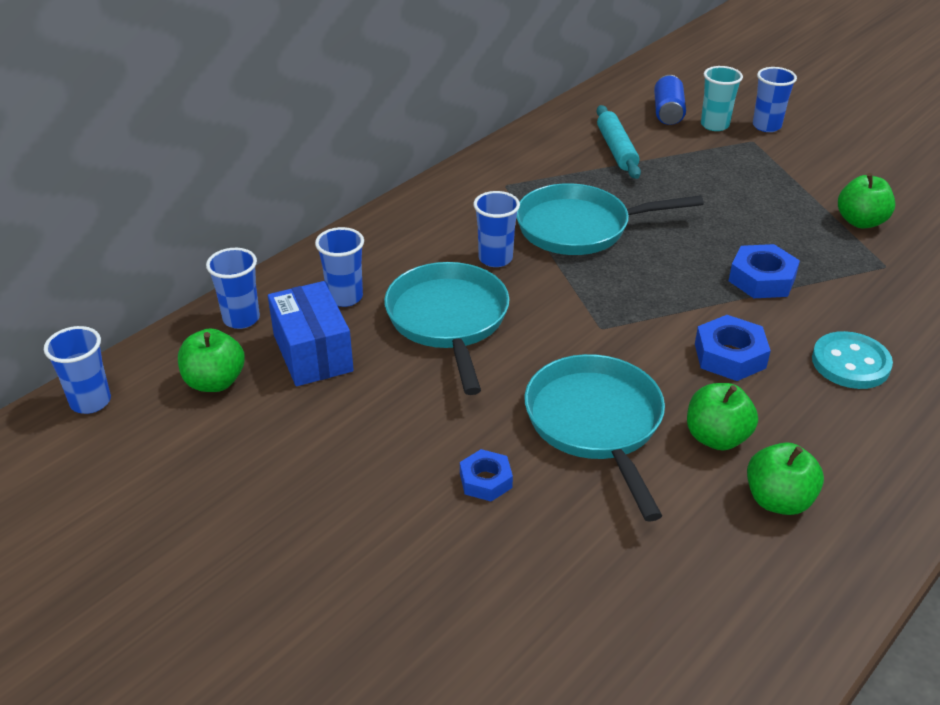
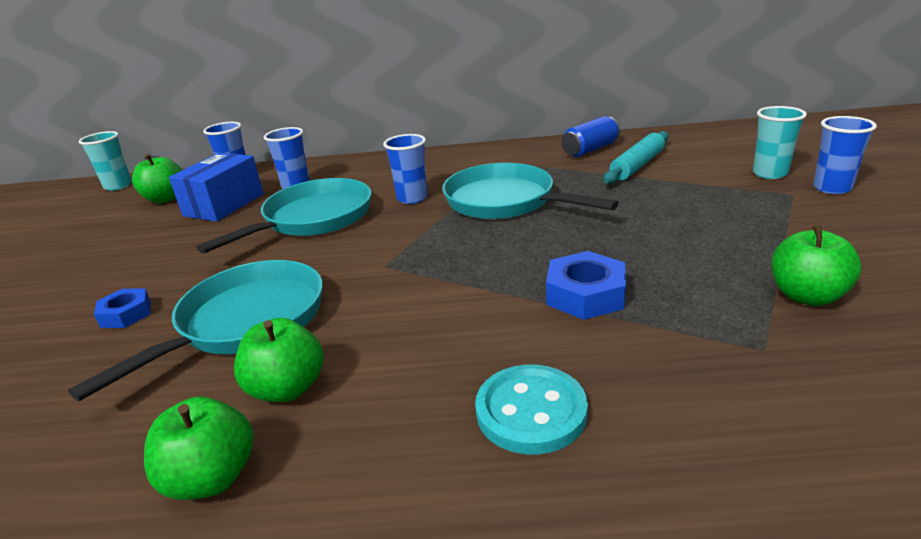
camera: 50 degrees right, 10 degrees down
blue cup [44,326,111,414] -> turquoise cup [79,131,132,191]
blue can [654,75,686,125] -> blue can moved to [562,116,620,157]
blue nut [695,315,771,381] -> none

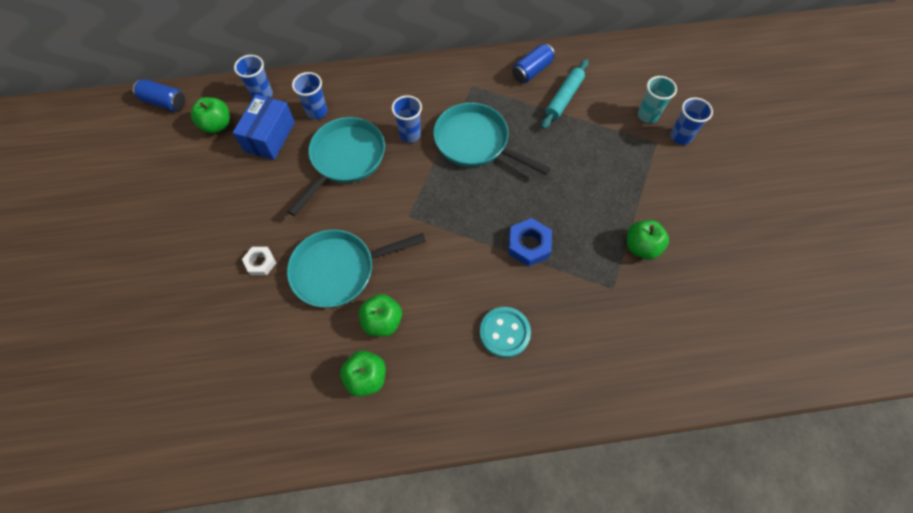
camera: 10 degrees left, 35 degrees up
turquoise pan [68,260,323,401] -> turquoise pan turned 135 degrees counterclockwise [287,229,426,308]
turquoise cup [79,131,132,191] -> blue can [133,79,185,111]
blue nut [94,289,151,328] -> white nut [242,247,276,276]

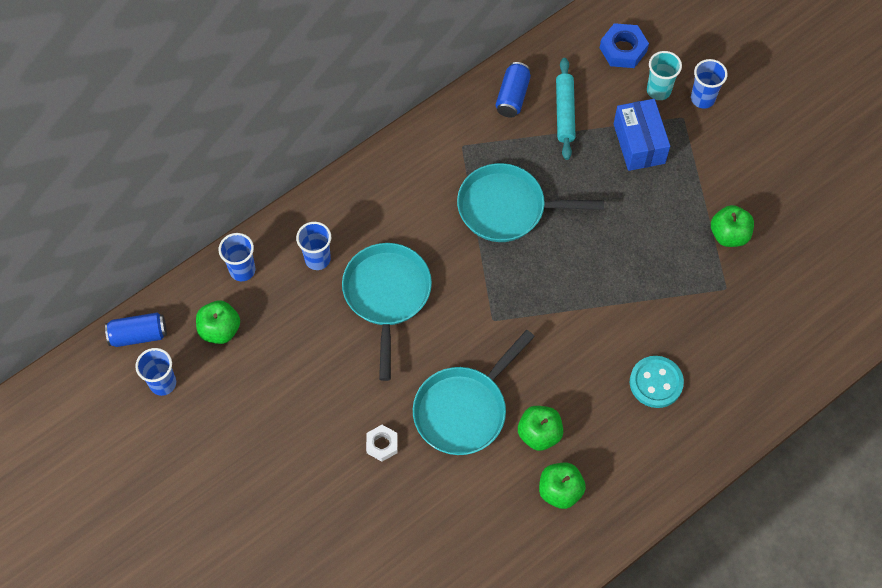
camera: 30 degrees left, 0 degrees up
blue box [233,94,295,160] -> blue box moved to [614,99,670,171]
blue cup [391,95,422,143] -> blue cup moved to [135,348,176,396]
blue nut [508,218,552,267] -> blue nut moved to [600,23,649,68]

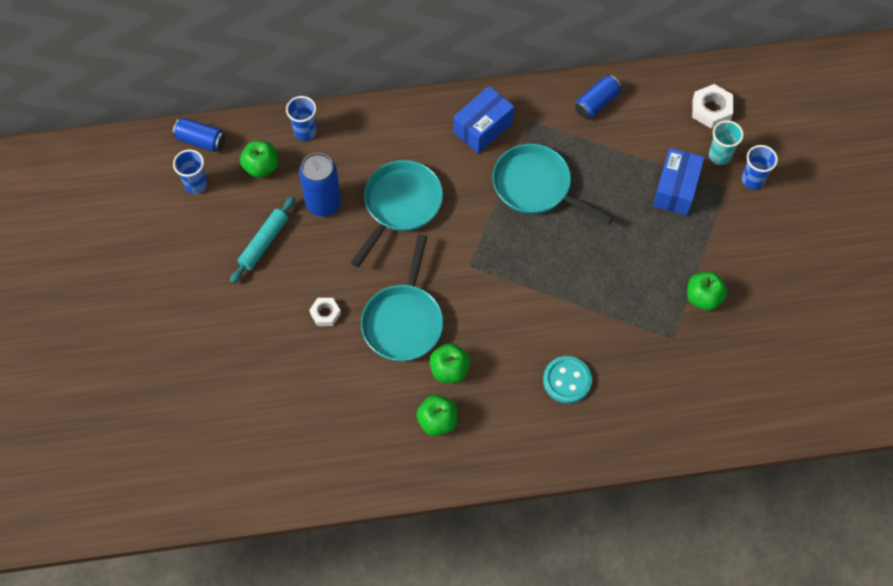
camera: 30 degrees right, 0 degrees up
blue cup [296,222,331,270] -> none
turquoise pan [413,330,535,455] -> turquoise pan turned 60 degrees counterclockwise [361,234,443,362]
turquoise rolling pin [556,58,576,160] -> turquoise rolling pin moved to [230,196,295,283]
blue nut [600,23,649,68] -> white nut [692,84,733,128]
none -> blue can [299,153,341,217]
none -> blue box [454,86,514,154]

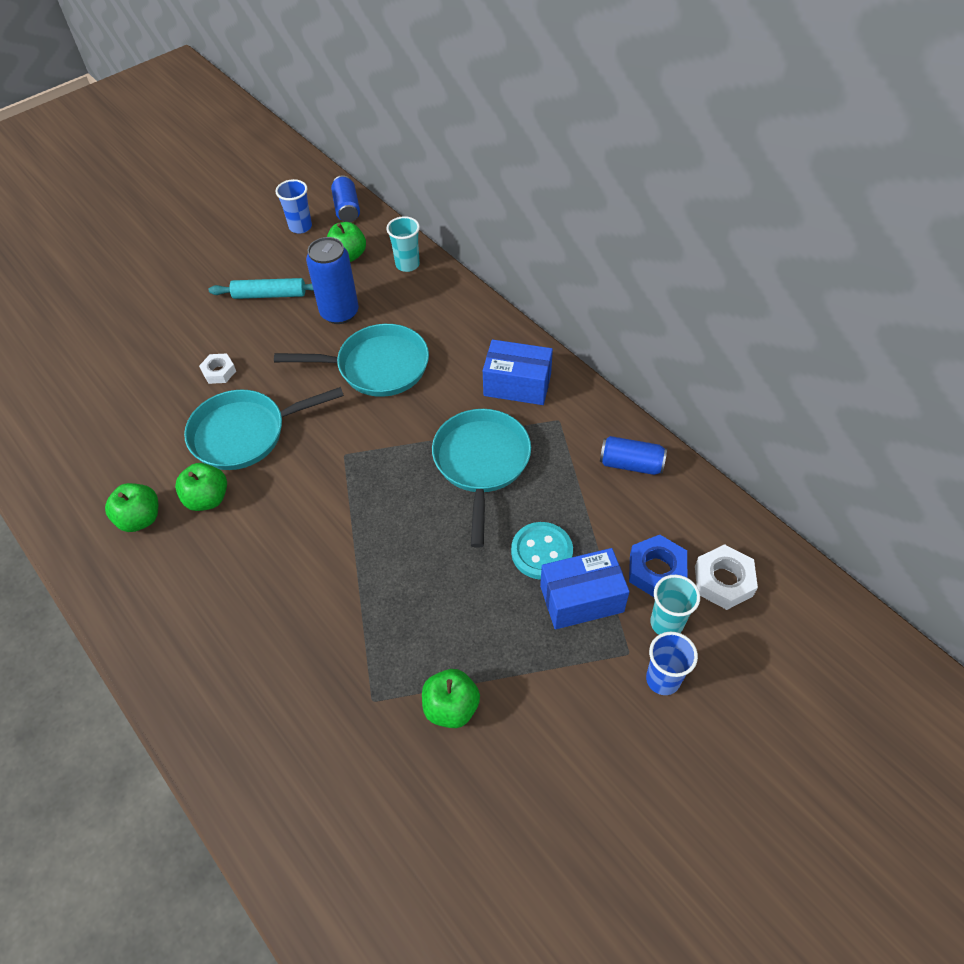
camera: 60 degrees right, 10 degrees down
blue cup [286,96,317,141] -> turquoise cup [386,216,420,272]
turquoise button [543,356,592,404] -> turquoise button moved to [511,522,573,579]
none -> blue nut [629,535,687,597]

